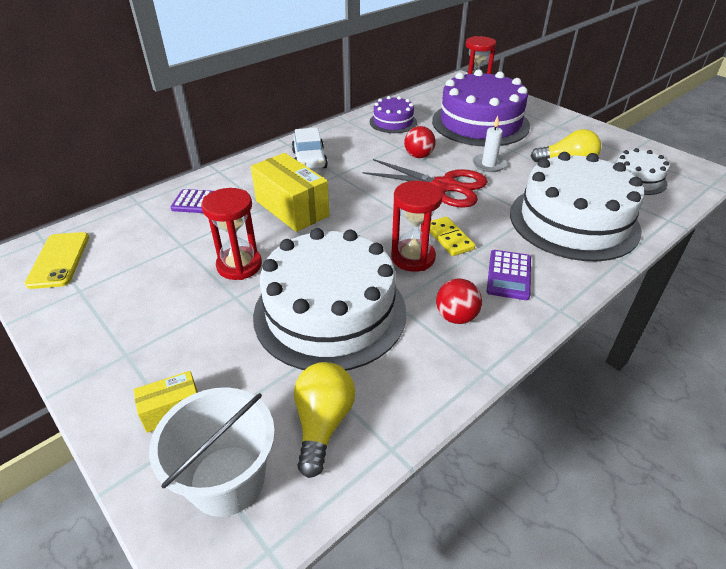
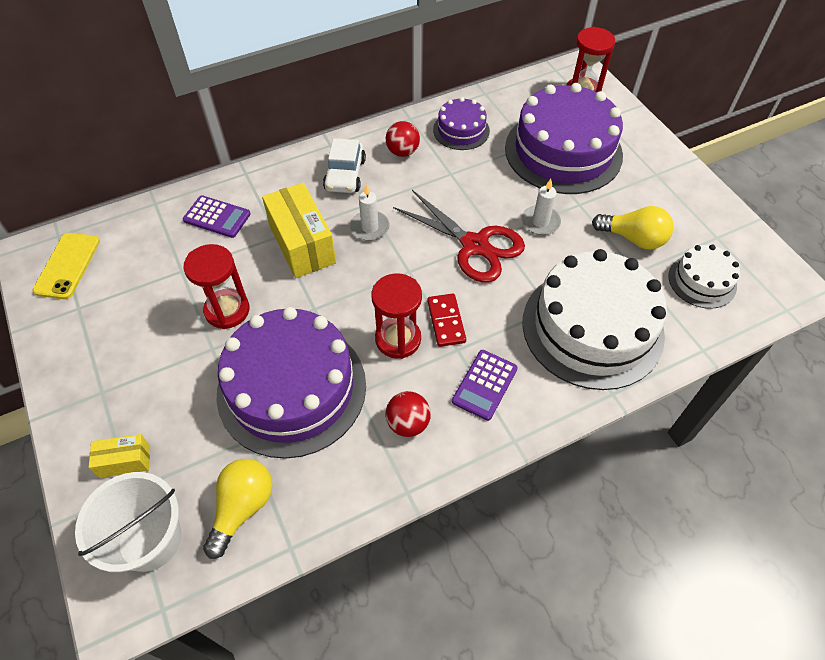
camera: 15 degrees right, 15 degrees up
white cake [253,228,406,371] -> purple cake [216,307,366,459]
red ball [404,126,436,158] -> red ball moved to [386,121,420,157]
yellow domino [430,217,475,256] -> red domino [427,294,466,347]
none -> white candle [350,184,390,241]

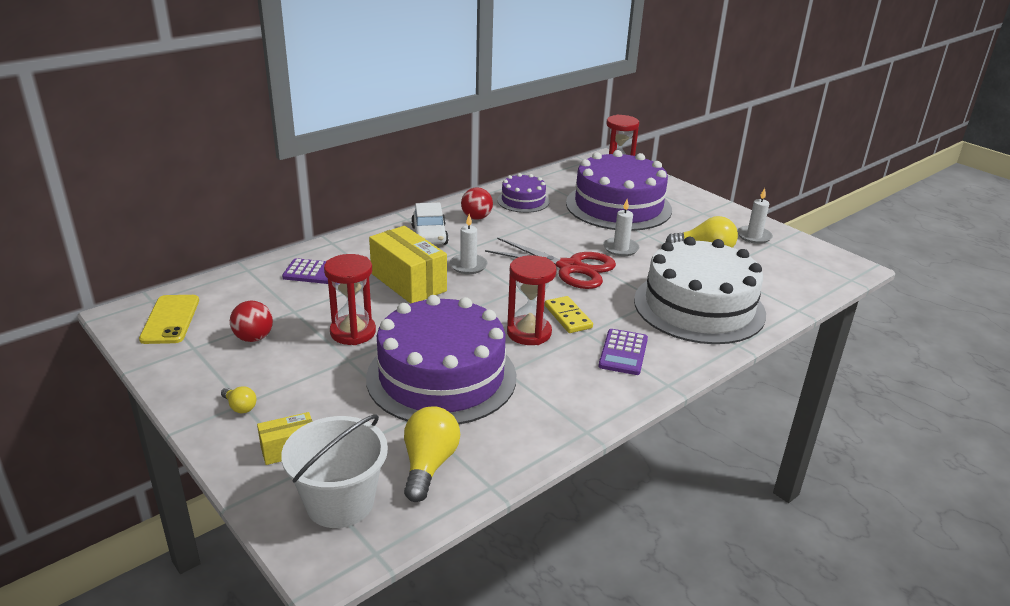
camera: 15 degrees left, 25 degrees down
red ball [386,391,431,437] -> red ball moved to [230,301,273,342]
red domino [427,294,466,347] -> yellow domino [545,296,593,333]
white cake [668,245,740,309] -> none
none -> yellow light bulb [221,386,257,413]
none -> white candle [737,188,773,244]

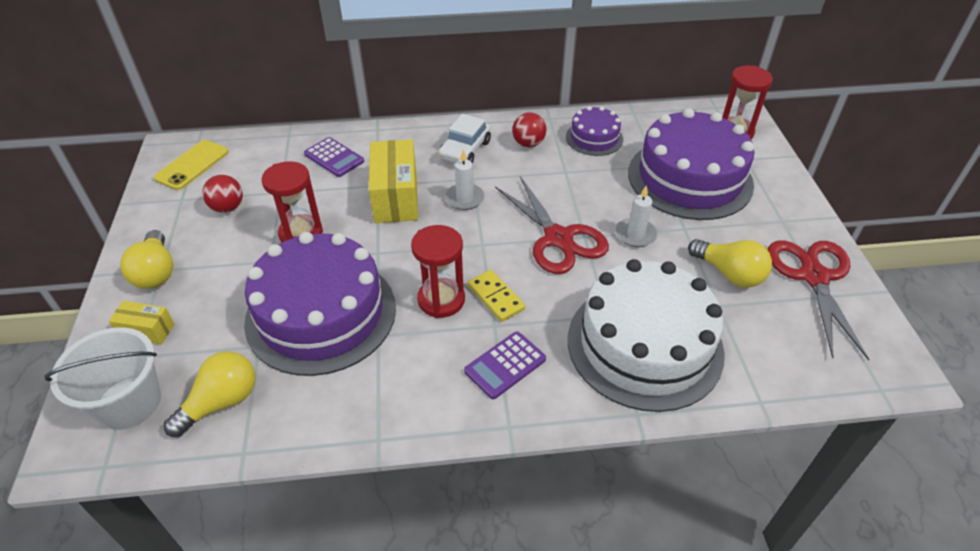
camera: 35 degrees right, 15 degrees up
yellow light bulb [221,386,257,413] -> yellow light bulb [120,230,173,289], size x1.96
yellow domino [545,296,593,333] -> yellow domino turned 45 degrees counterclockwise [468,270,525,322]
white candle [737,188,773,244] -> red scissors [768,240,870,361]

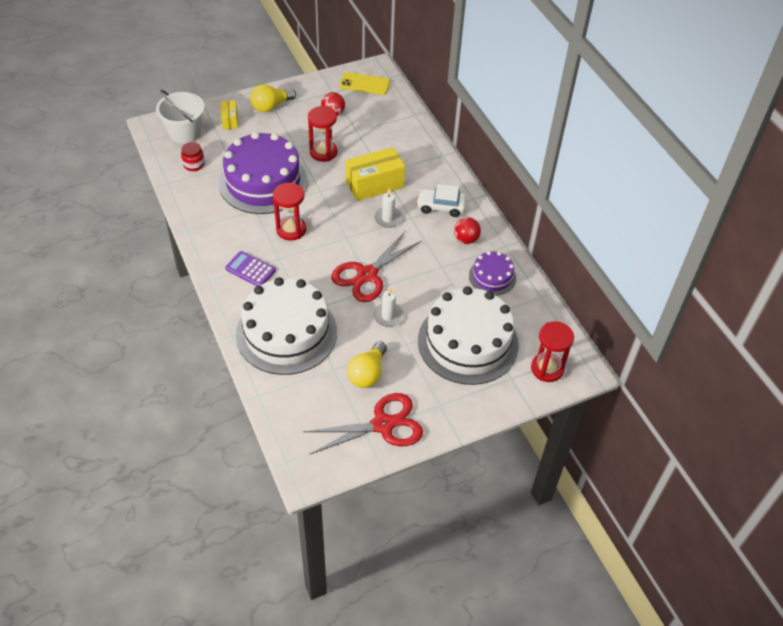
camera: 70 degrees right, 5 degrees up
yellow light bulb [164,351,255,437] -> red jar [181,142,205,171]
purple calculator [304,137,364,177] -> none
yellow domino [468,270,525,322] -> none
purple cake [628,108,755,220] -> white cake [418,286,519,385]

